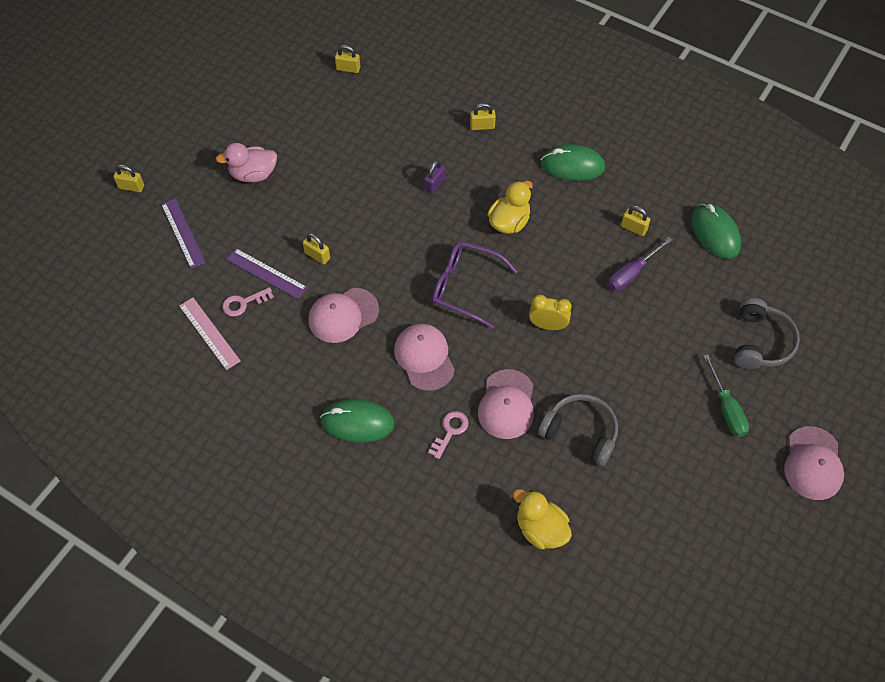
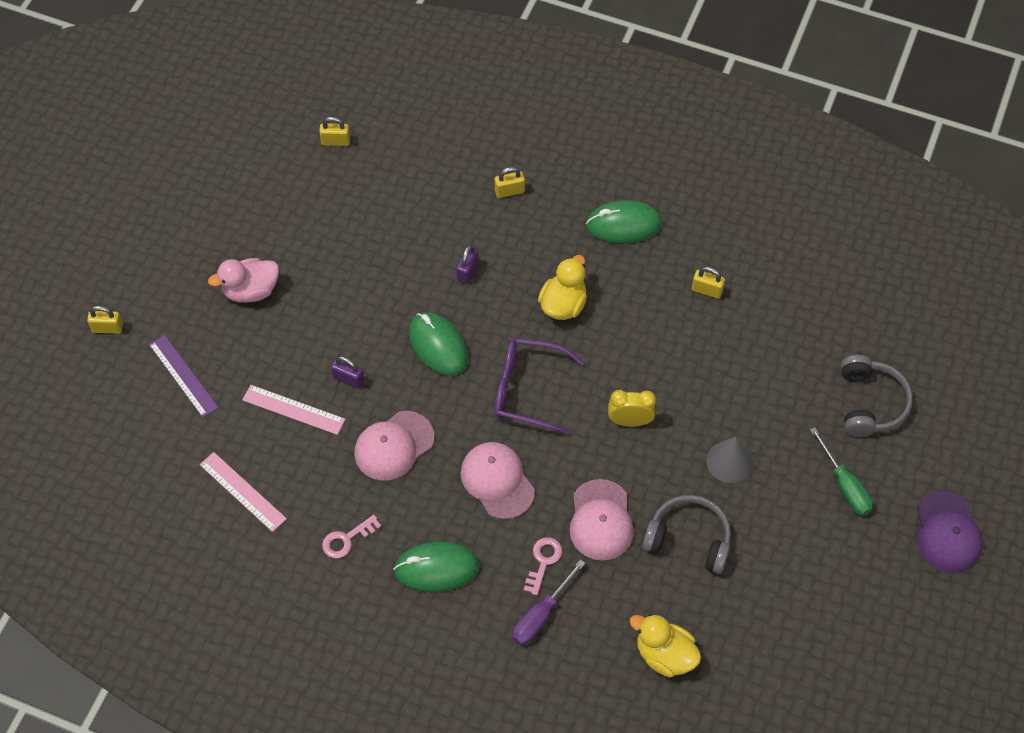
camera: 10 degrees left, 0 degrees up
pink key [222,287,274,317] -> pink key moved to [322,515,381,558]
purple ruler [226,248,308,299] -> pink ruler [242,385,346,435]
yellow padlock [303,233,330,265] -> purple padlock [331,356,365,389]
purple screwdriver [608,237,672,291] -> purple screwdriver moved to [512,559,585,646]
green mouse [691,204,741,259] -> green mouse moved to [409,312,468,376]
pink cap [784,426,844,500] -> purple cap [917,491,983,573]
none -> grey cone [706,437,752,483]

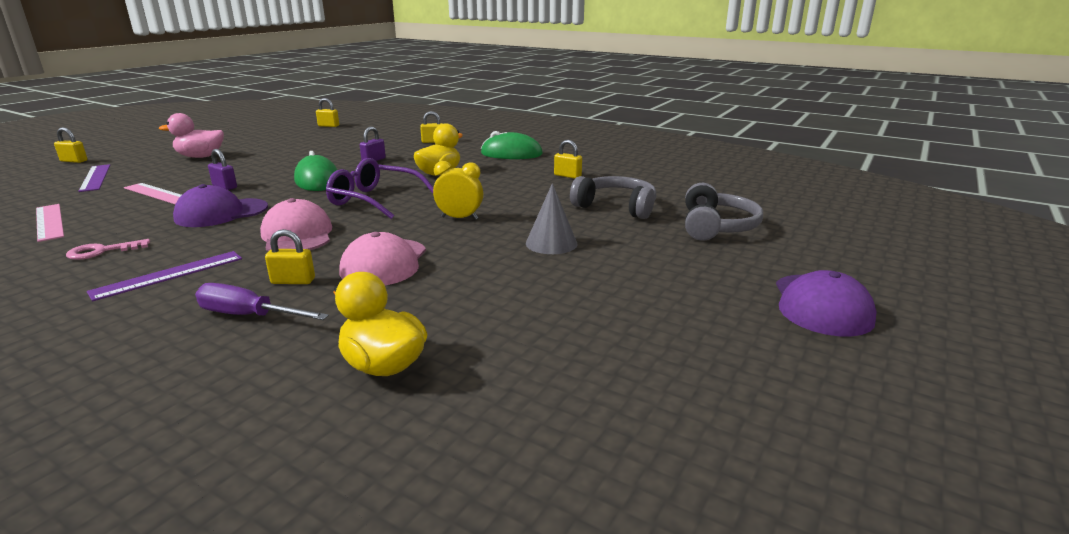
camera: 10 degrees right, 35 degrees down
pink cap [355,411,434,481] -> purple cap [173,184,268,227]
green mouse [393,542,479,592] -> purple ruler [87,251,242,301]
purple screwdriver [512,559,585,646] -> purple screwdriver turned 60 degrees clockwise [195,283,329,320]
pink key [524,537,562,596] -> yellow padlock [265,229,315,284]
grey headphones [642,495,731,574] -> grey headphones moved to [570,176,657,219]
green screwdriver [810,427,873,516] -> none

